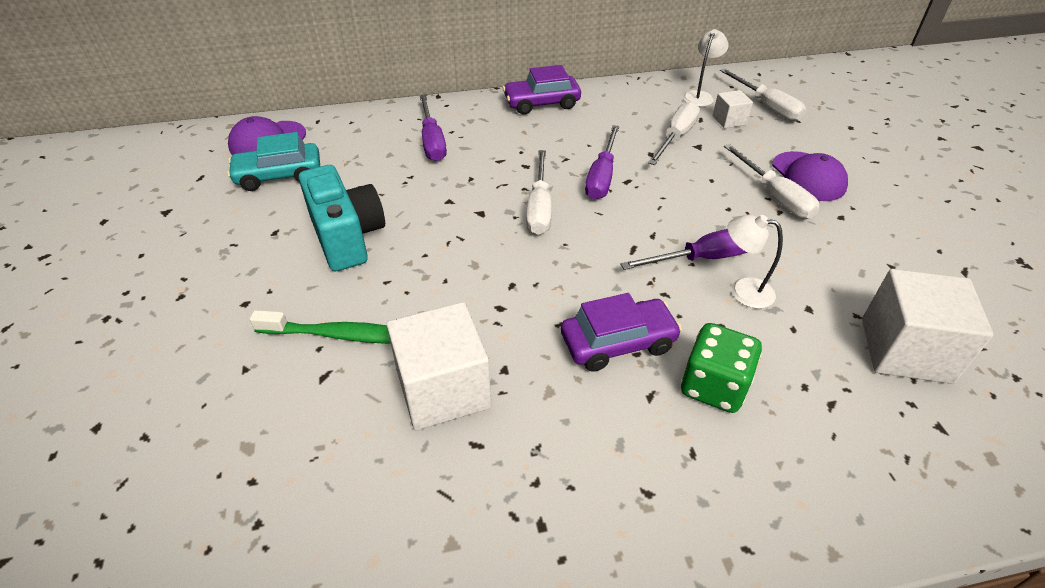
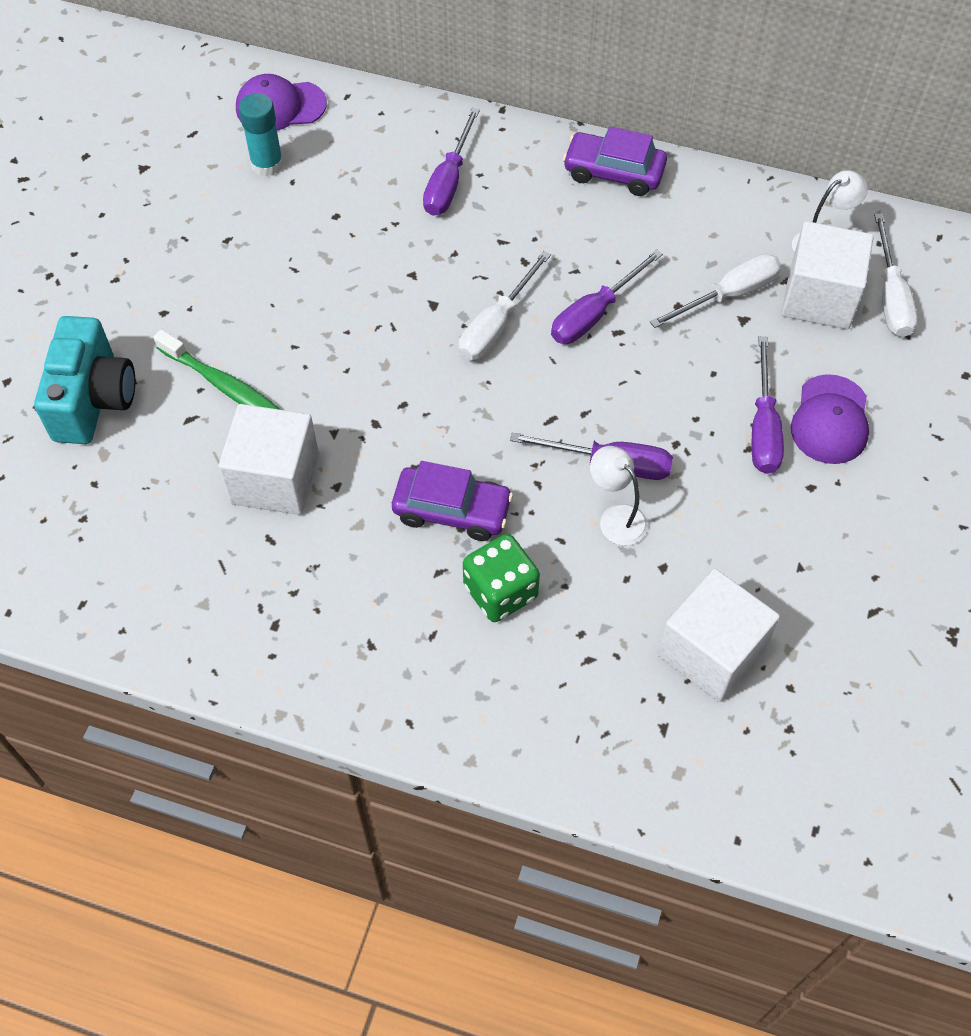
camera: 30 degrees right, 15 degrees up
turquoise car [227,132,320,191] -> turquoise glue stick [239,93,283,177]
turquoise camera [299,165,385,271] -> turquoise camera moved to [34,316,135,444]
white cube [713,90,753,128] -> white cube [781,221,874,329], size x1.98
white screwdriver [724,144,820,219] -> purple screwdriver [752,336,784,474]

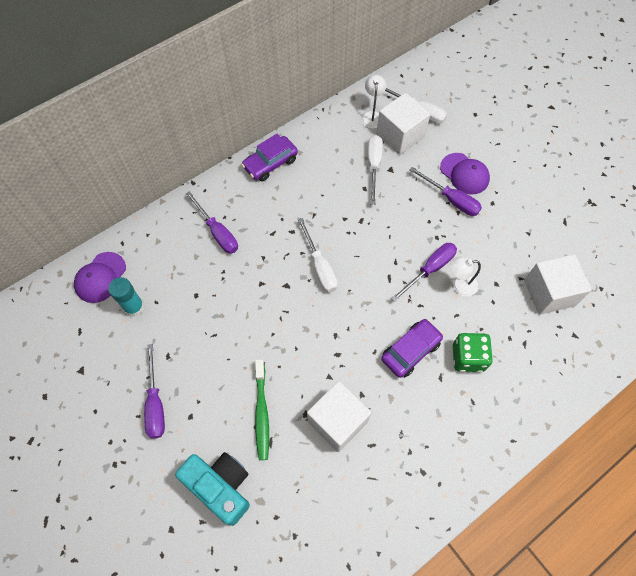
camera: 55 degrees left, 5 degrees up
green toothbrush [153,330,281,410] -> green toothbrush turned 105 degrees clockwise [255,360,269,460]
purple screwdriver [551,249,663,344] -> purple screwdriver moved to [144,344,165,439]

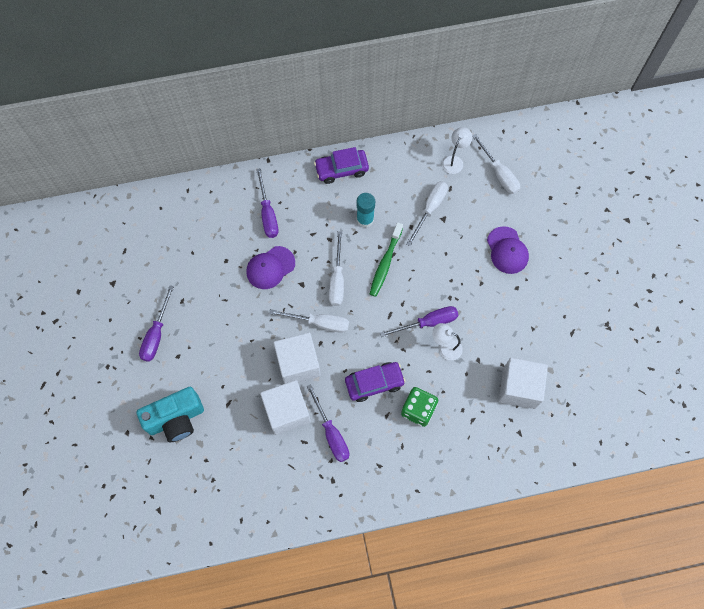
camera: 25 degrees right, 5 degrees up
purple cap [74,252,126,303] -> purple cap moved to [246,246,295,289]
turquoise glue stick [108,277,145,317] -> turquoise glue stick moved to [357,193,375,228]
turquoise camera [175,452,250,526] -> turquoise camera turned 90 degrees clockwise [137,387,204,442]
green toothbrush [255,360,269,460] -> green toothbrush moved to [370,222,403,297]
white cube [376,93,430,155] -> white cube moved to [274,332,321,384]
purple screwdriver [409,167,482,216] -> purple screwdriver moved to [307,384,349,462]
none -> white screwdriver [269,309,349,333]

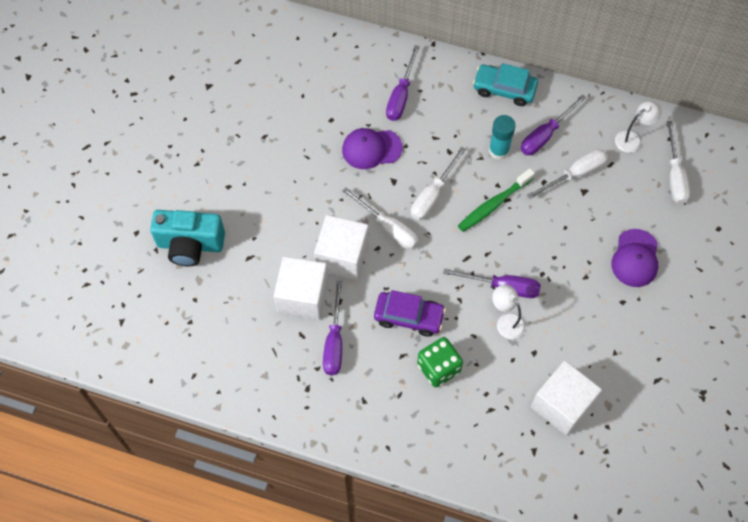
camera: 30 degrees right, 5 degrees down
purple screwdriver [139,286,174,362] -> purple screwdriver moved to [521,94,587,155]
purple car [314,147,369,184] -> turquoise car [473,63,538,106]

